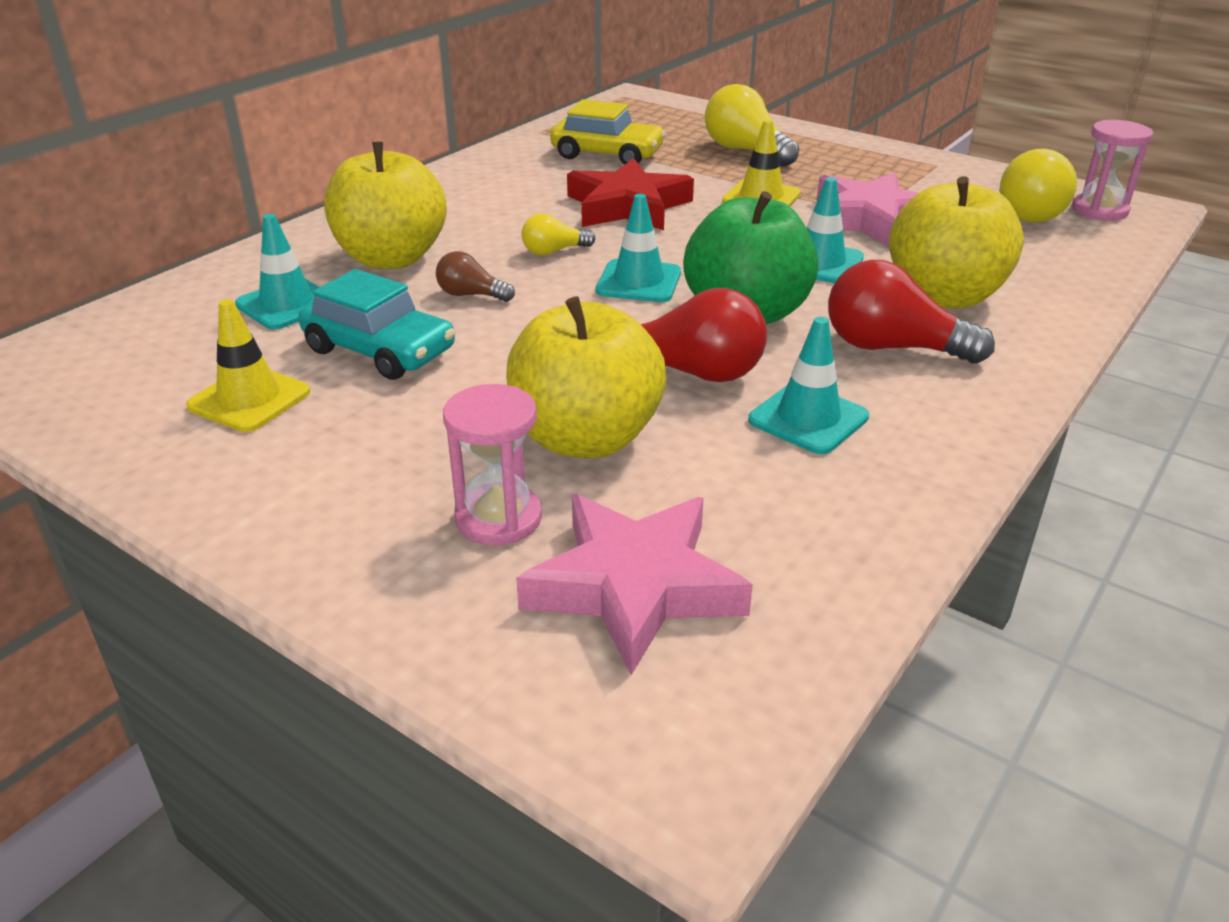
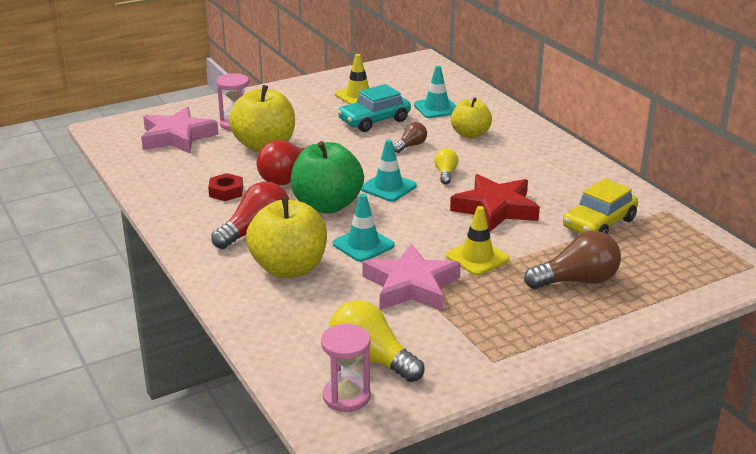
camera: 115 degrees right, 5 degrees down
yellow apple [324,142,447,269] -> yellow apple [451,97,492,138], size x0.63
yellow light bulb [705,84,799,166] -> brown light bulb [524,231,621,289]
turquoise traffic cone [748,317,869,454] -> red nut [208,173,243,201]

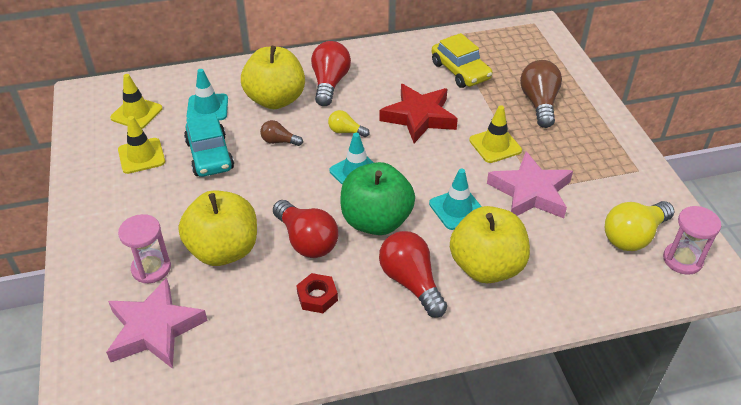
camera: 75 degrees left, 15 degrees up
brown light bulb [393,122,427,153] -> brown light bulb turned 45 degrees counterclockwise [260,120,303,146]
yellow apple [451,97,492,138] -> yellow apple [241,46,305,109], size x1.58
none -> yellow traffic cone [110,74,163,129]
none -> red light bulb [311,41,351,106]

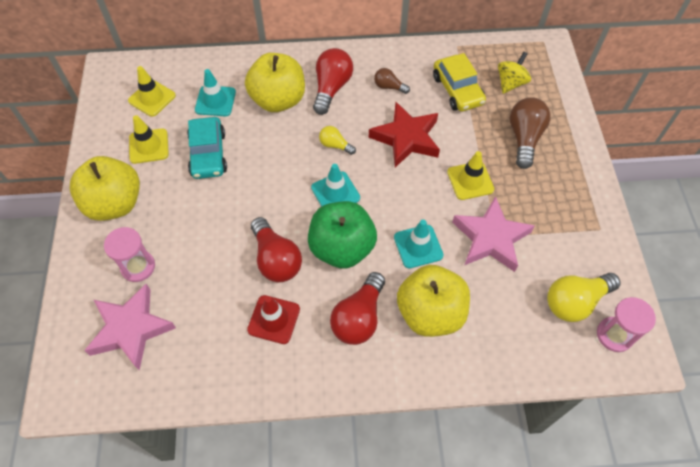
camera: 10 degrees right, 15 degrees up
yellow apple [178,190,257,266] -> yellow apple moved to [70,156,140,221]
brown light bulb [260,120,303,146] -> brown light bulb moved to [374,68,410,94]
red nut [296,273,338,313] -> red traffic cone [247,295,300,344]
red light bulb [379,231,447,318] -> red light bulb turned 135 degrees counterclockwise [330,272,385,345]
none -> yellow spinning top [498,52,531,94]

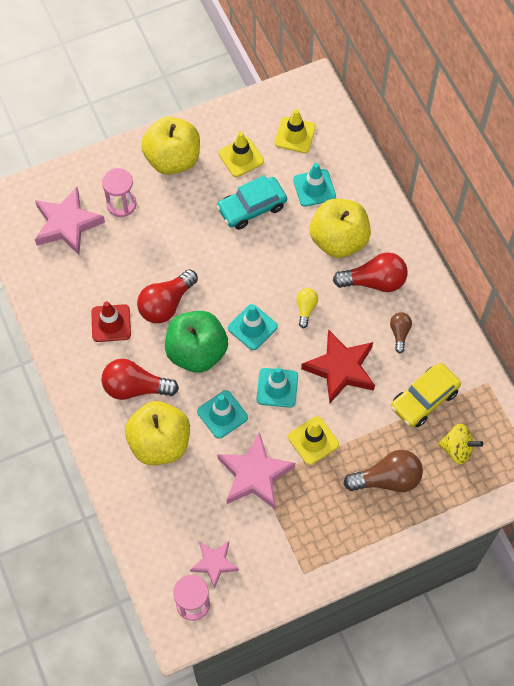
camera: 70 degrees right, 5 degrees up
yellow light bulb [547,273,621,322] -> pink star [190,541,239,589]
none -> turquoise traffic cone [256,367,298,408]

